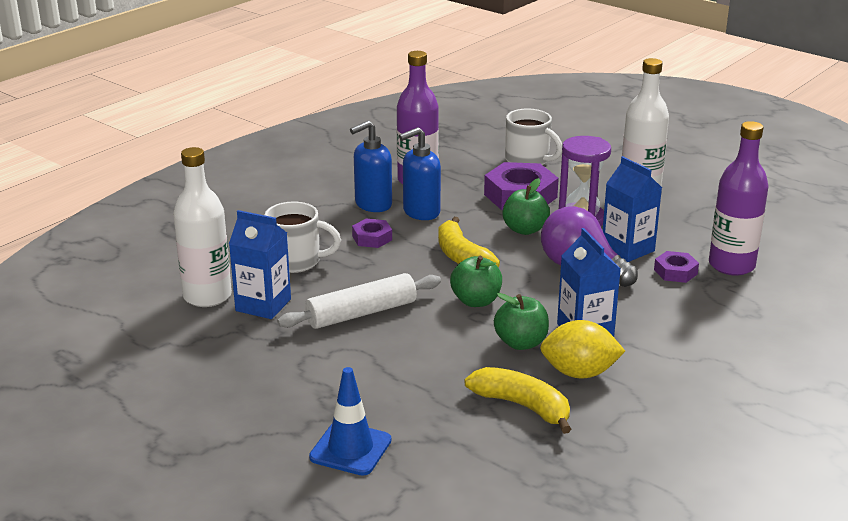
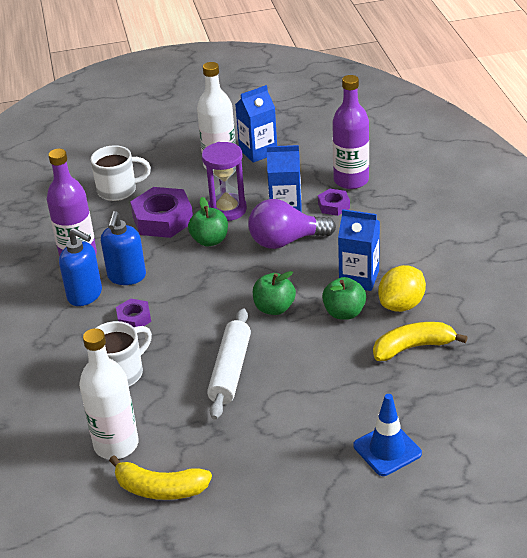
camera: 50 degrees left, 10 degrees up
blue carton [229,210,291,319] -> blue carton moved to [235,85,277,163]
blue soap dispenser [350,121,392,212] -> blue soap dispenser turned 60 degrees counterclockwise [59,228,102,306]
yellow banana [438,217,500,267] -> yellow banana moved to [109,455,212,500]

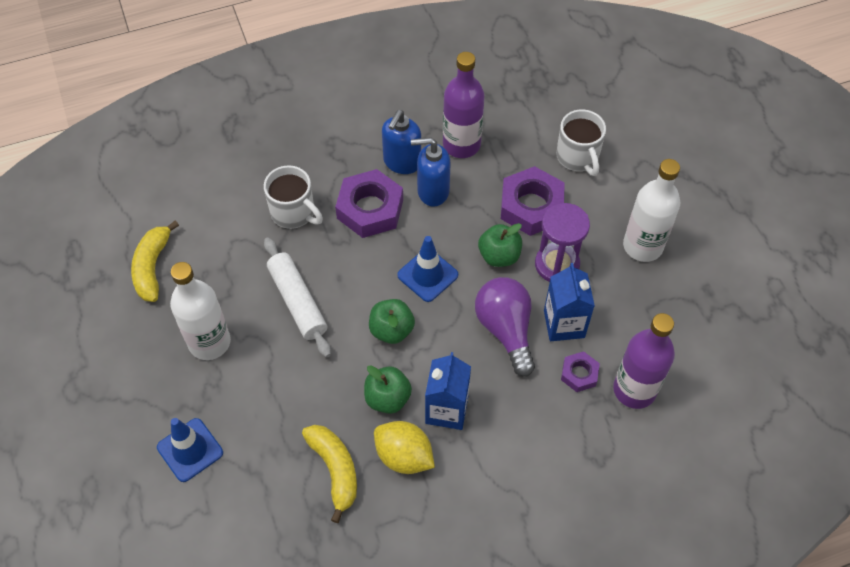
camera: 80 degrees right, 20 degrees up
white bottle [79,328,139,459] -> white bottle moved to [170,262,231,360]
purple nut [116,299,151,327] -> purple nut [335,169,403,238], size x1.90
white rolling pin [207,308,251,420] -> white rolling pin turned 60 degrees clockwise [264,237,331,358]
blue carton [235,85,277,163] -> none
none -> blue traffic cone [397,236,458,302]

